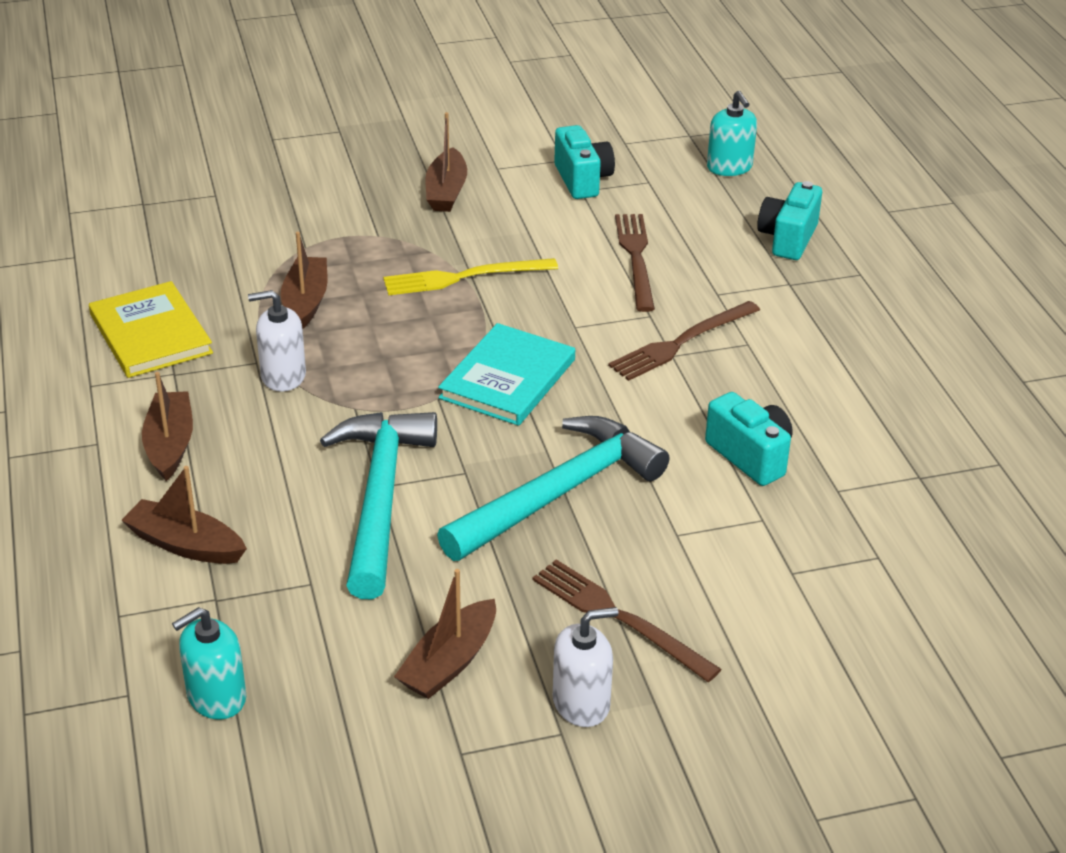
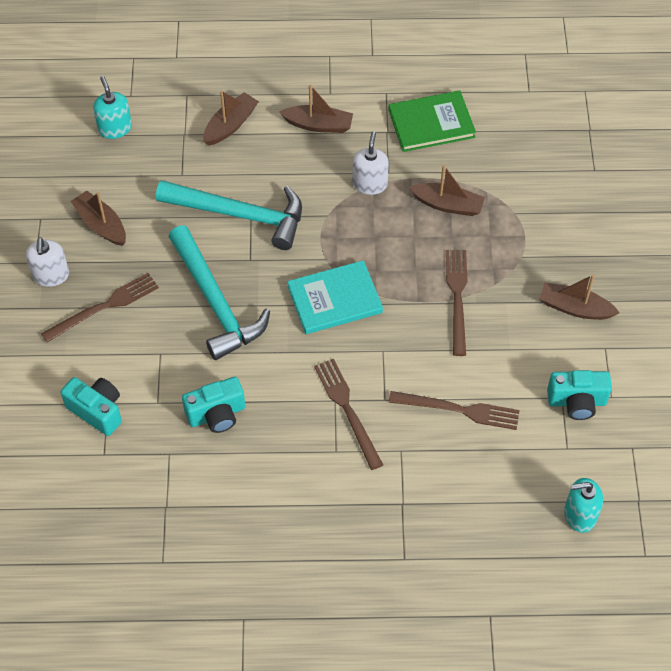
camera: 105 degrees right, 20 degrees up
yellow book [89,281,213,378] -> green book [388,91,476,152]
yellow fork [383,258,558,296] -> brown fork [446,250,467,356]
turquoise book [438,323,575,426] -> turquoise book turned 60 degrees counterclockwise [287,260,383,334]
turquoise camera [757,181,822,260] -> turquoise camera moved to [61,377,122,436]

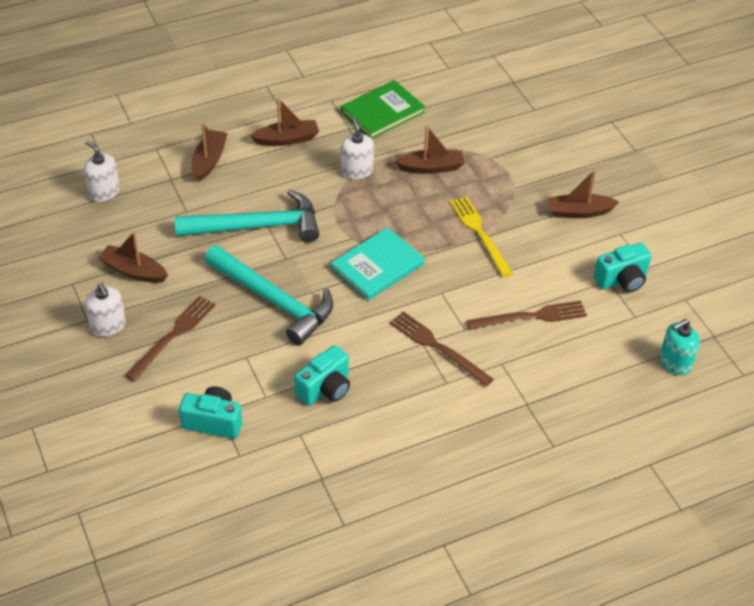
camera: 25 degrees left, 10 degrees down
turquoise soap dispenser [93,76,132,139] -> white soap dispenser [84,140,120,202]
brown fork [446,250,467,356] -> yellow fork [450,196,513,277]

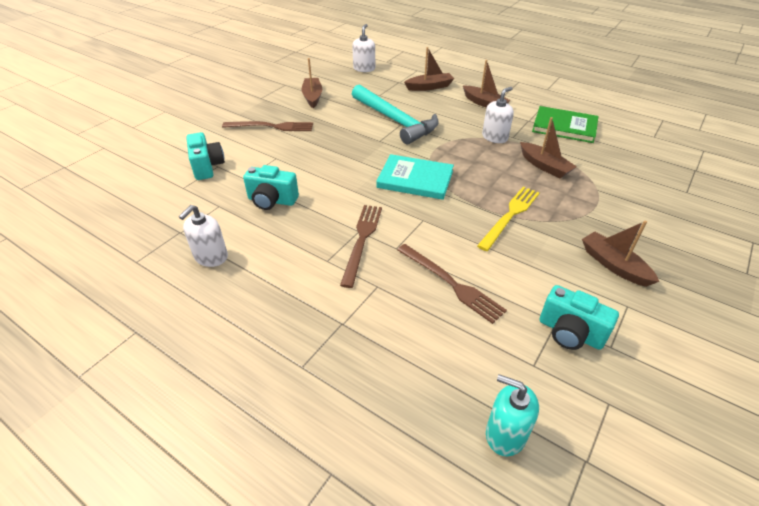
camera: 60 degrees right, 5 degrees down
white soap dispenser [85,282,126,337] -> white soap dispenser moved to [179,205,228,267]
turquoise hammer [204,245,333,346] -> none

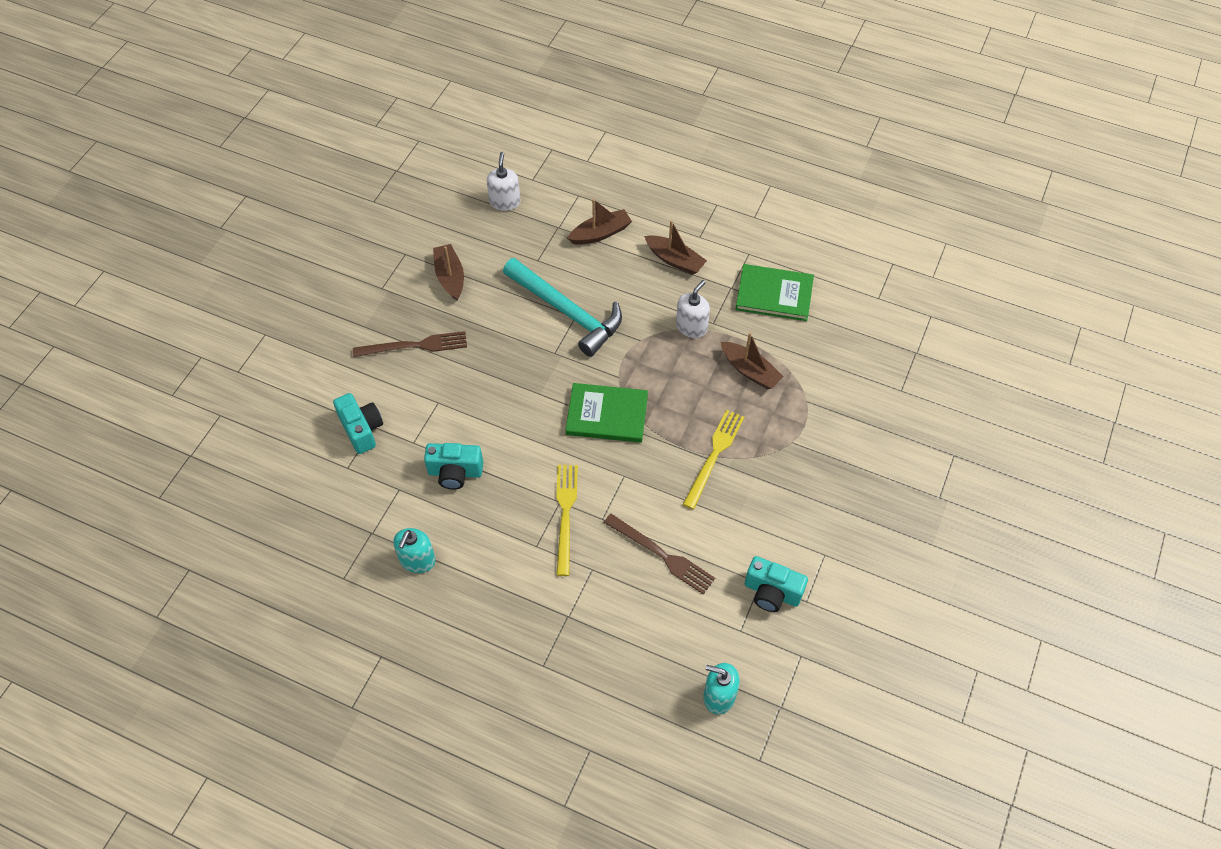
camera: 10 degrees left, 15 degrees up
white soap dispenser [179,205,228,267] -> turquoise soap dispenser [393,528,435,573]
brown fork [340,205,382,288] -> yellow fork [556,465,578,576]
turquoise book [376,154,454,200] -> green book [566,383,648,443]
brown boat [582,221,659,287] -> none

